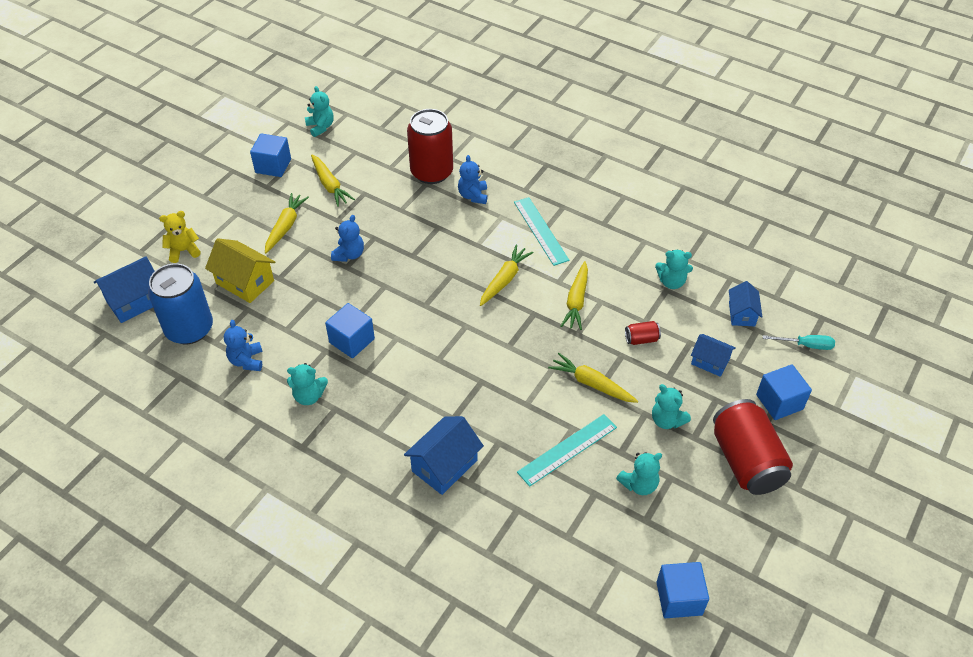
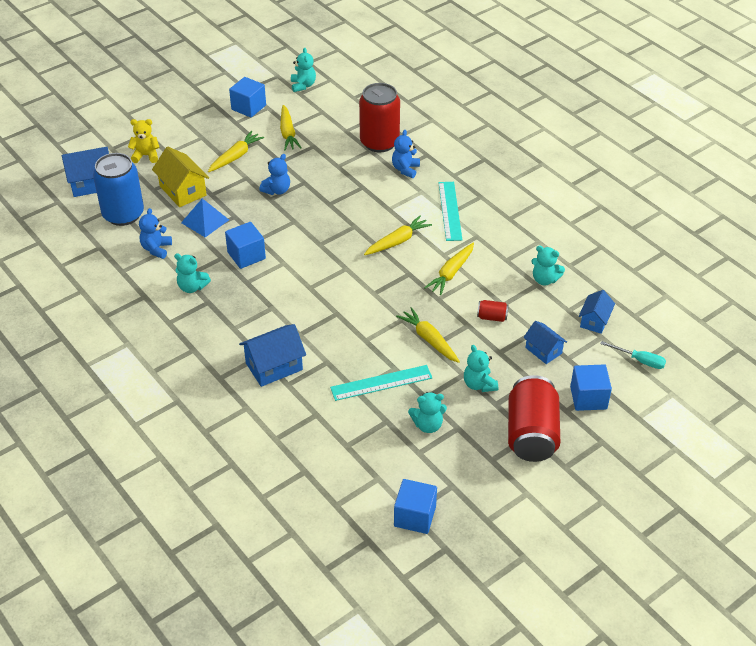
camera: 20 degrees right, 5 degrees down
none -> blue pyramid [181,198,229,237]

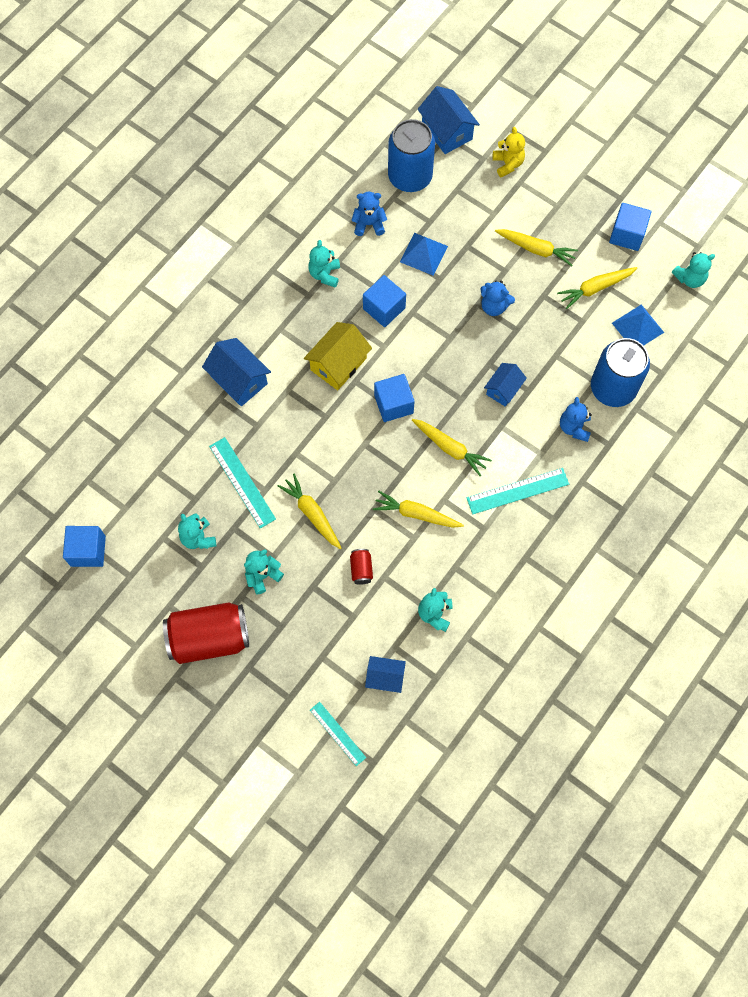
camera: 75 degrees right, 25 degrees up
yellow house [152,147,209,207] -> yellow house moved to [304,322,372,390]
red can [359,83,400,152] -> blue can [591,338,650,407]
blue teddy bear [392,130,420,178] -> blue teddy bear turned 90 degrees counterclockwise [560,397,592,442]
yellow carrot [396,307,460,363] -> yellow carrot turned 75 degrees counterclockwise [278,474,341,549]
blue house [523,321,567,364] -> blue house moved to [484,363,527,407]
blue cube [570,364,612,411] -> blue cube moved to [374,374,415,422]
turquoise screwdriver [600,341,666,369] -> turquoise ruler [310,702,366,766]
none -> blue pyramid [612,305,664,346]

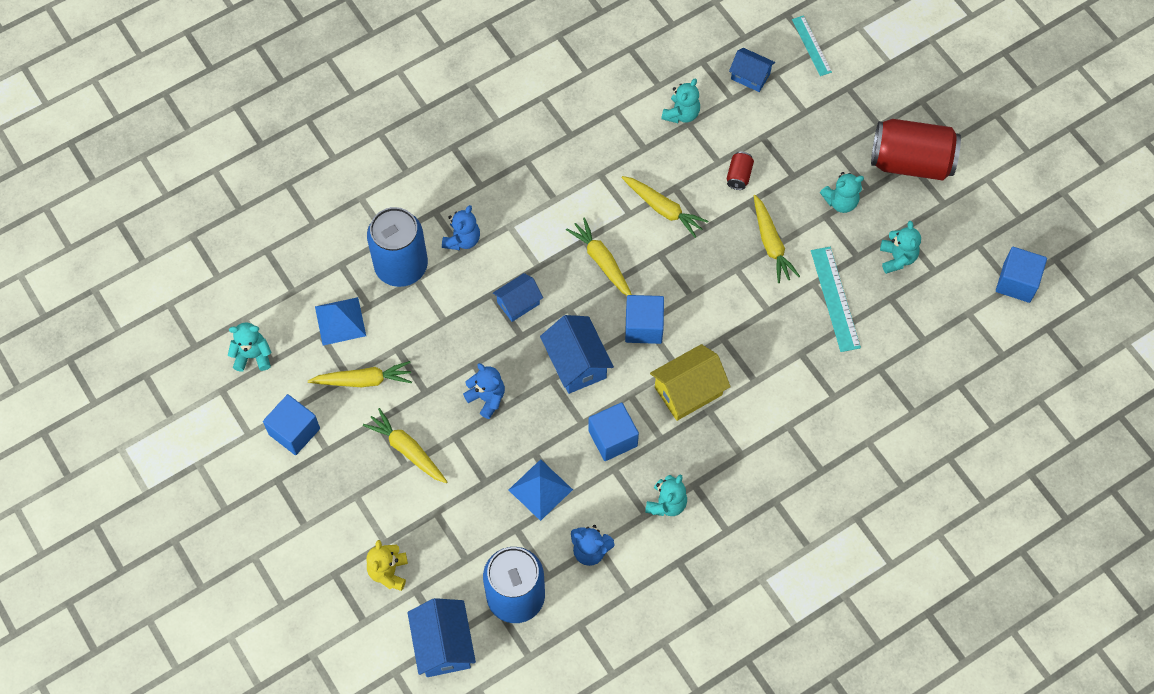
camera: 160 degrees left, 5 degrees down
blue house [202,338,271,406] -> blue house moved to [540,315,614,394]
turquoise ruler [467,468,569,514] -> none

